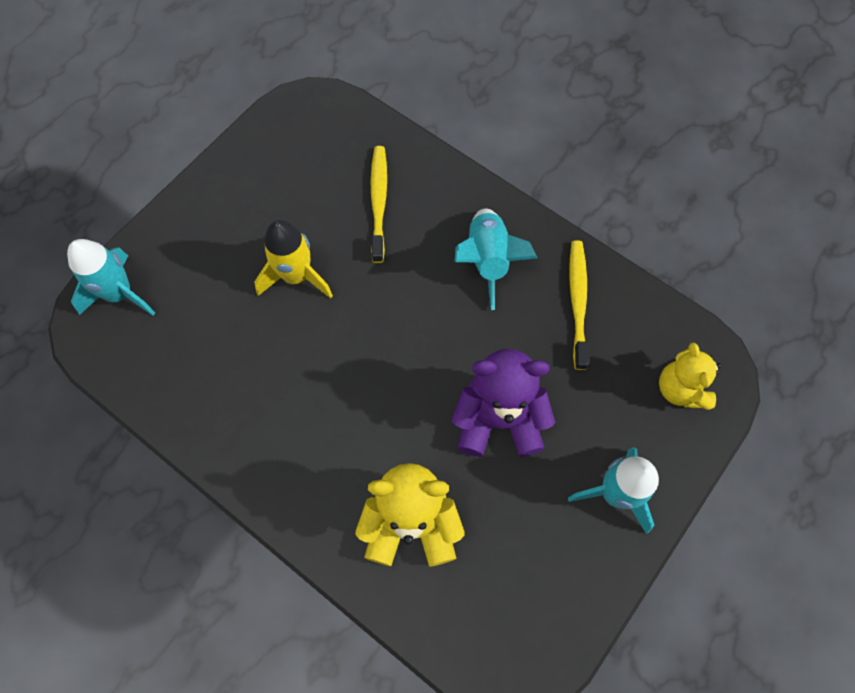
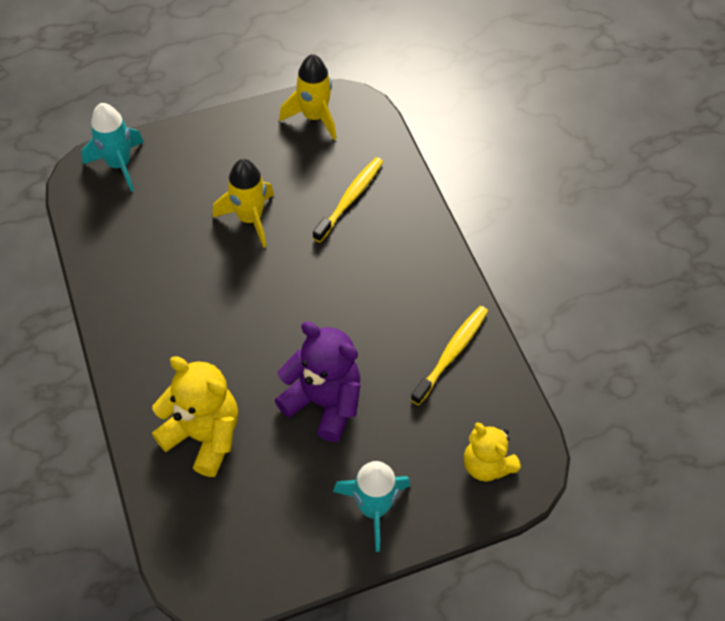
camera: 30 degrees right, 10 degrees down
turquoise rocket [455,208,537,310] -> none
yellow teddy bear [659,342,721,410] -> yellow teddy bear turned 60 degrees counterclockwise [464,422,521,481]
none -> yellow rocket [279,54,336,140]

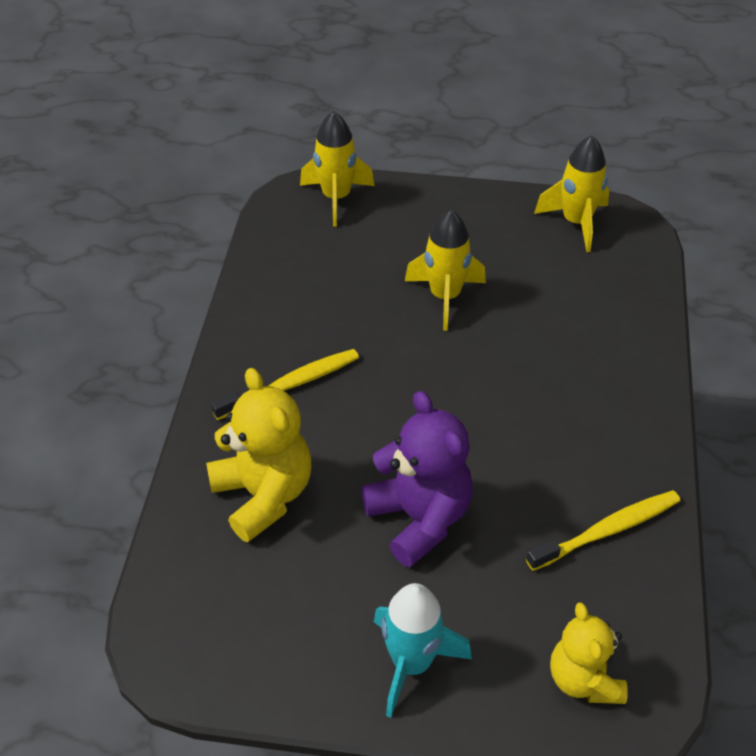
camera: 30 degrees right, 10 degrees down
turquoise rocket [81,103,144,191] -> yellow rocket [300,111,375,227]
yellow toothbrush [313,157,383,243] -> yellow toothbrush moved to [211,349,359,420]

